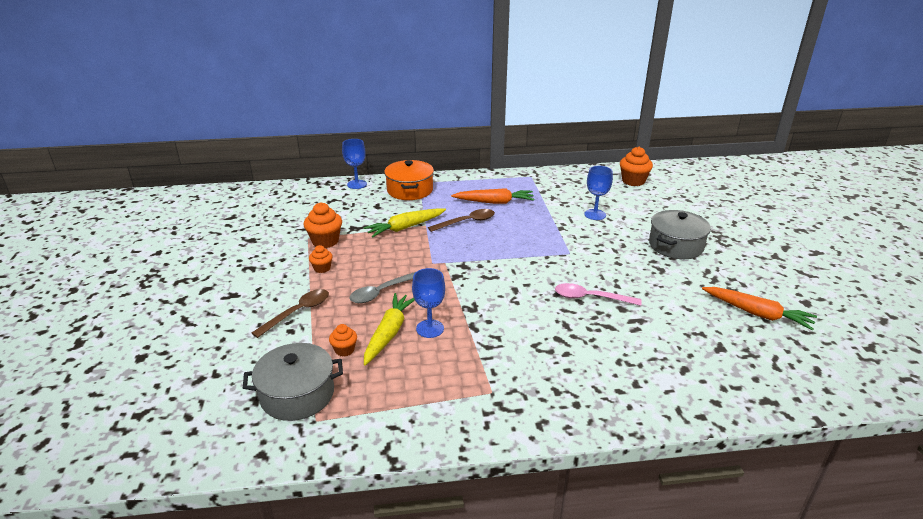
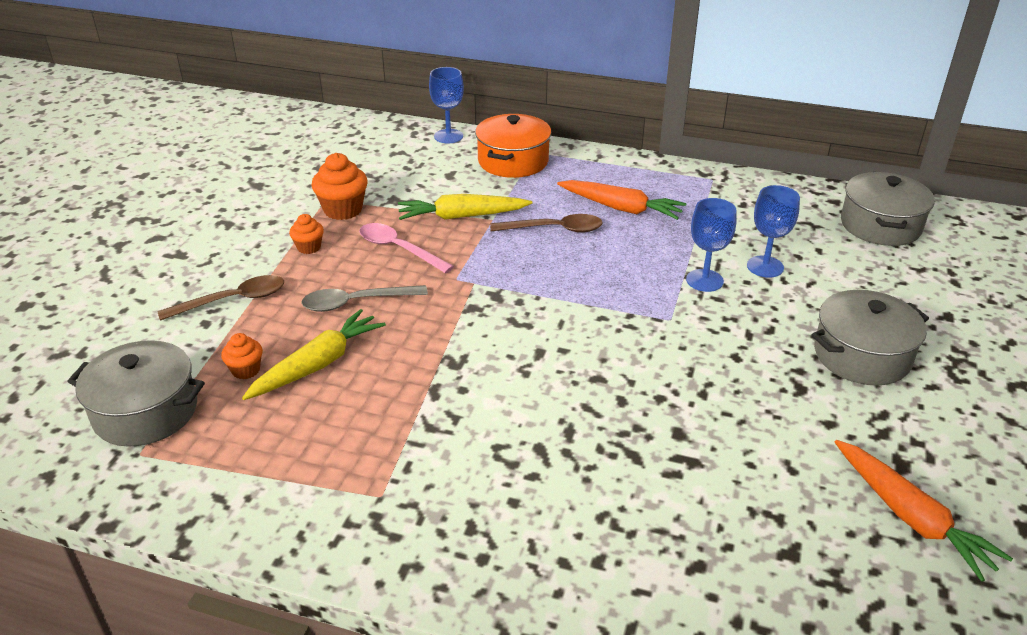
camera: 25 degrees right, 5 degrees up
blue goblet [412,268,445,338] -> blue goblet moved to [686,198,737,292]
pink spoon [555,283,642,306] -> pink spoon moved to [359,223,454,273]
orange cupcake [620,147,653,186] -> grey pot [841,172,935,246]

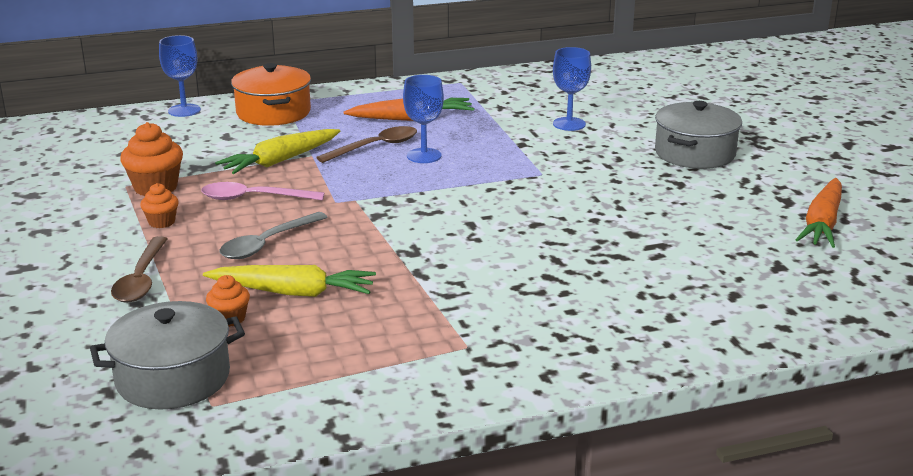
camera: 35 degrees left, 10 degrees down
brown spoon [158,275,284,321] -> brown spoon turned 150 degrees clockwise [111,236,167,303]
yellow carrot [242,309,386,400] -> yellow carrot turned 90 degrees clockwise [203,265,376,297]
blue goblet [686,198,737,292] -> blue goblet moved to [403,75,444,163]
orange carrot [834,440,1013,582] -> orange carrot turned 90 degrees clockwise [795,178,842,248]
grey pot [841,172,935,246] -> none

